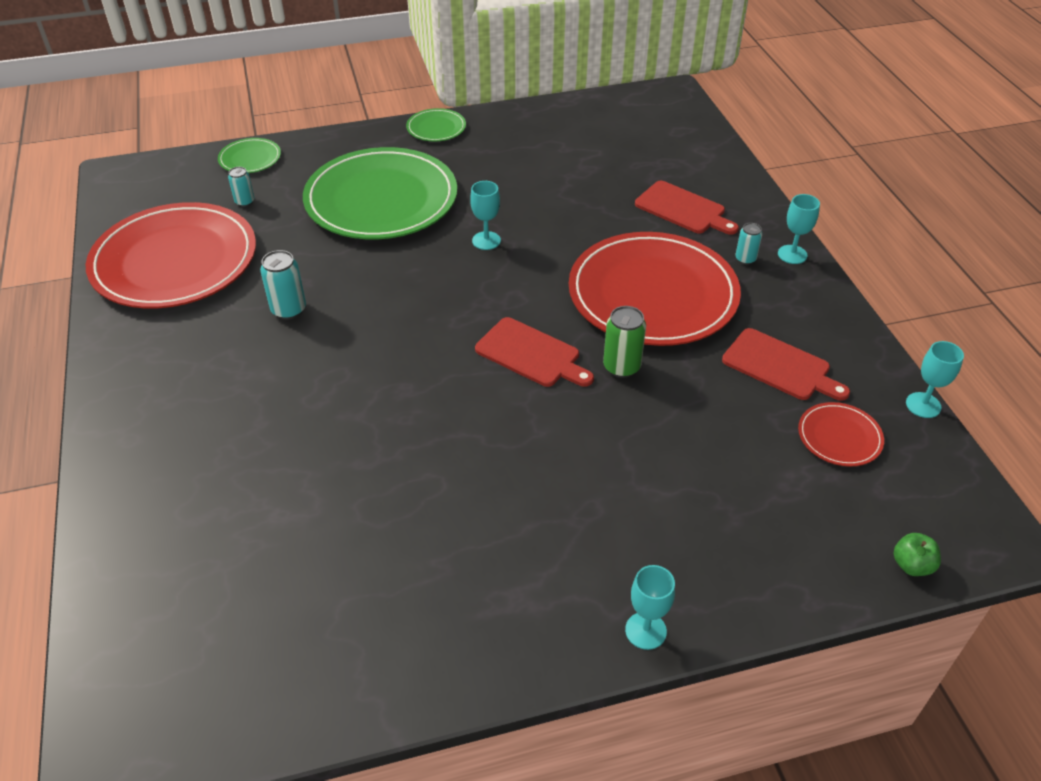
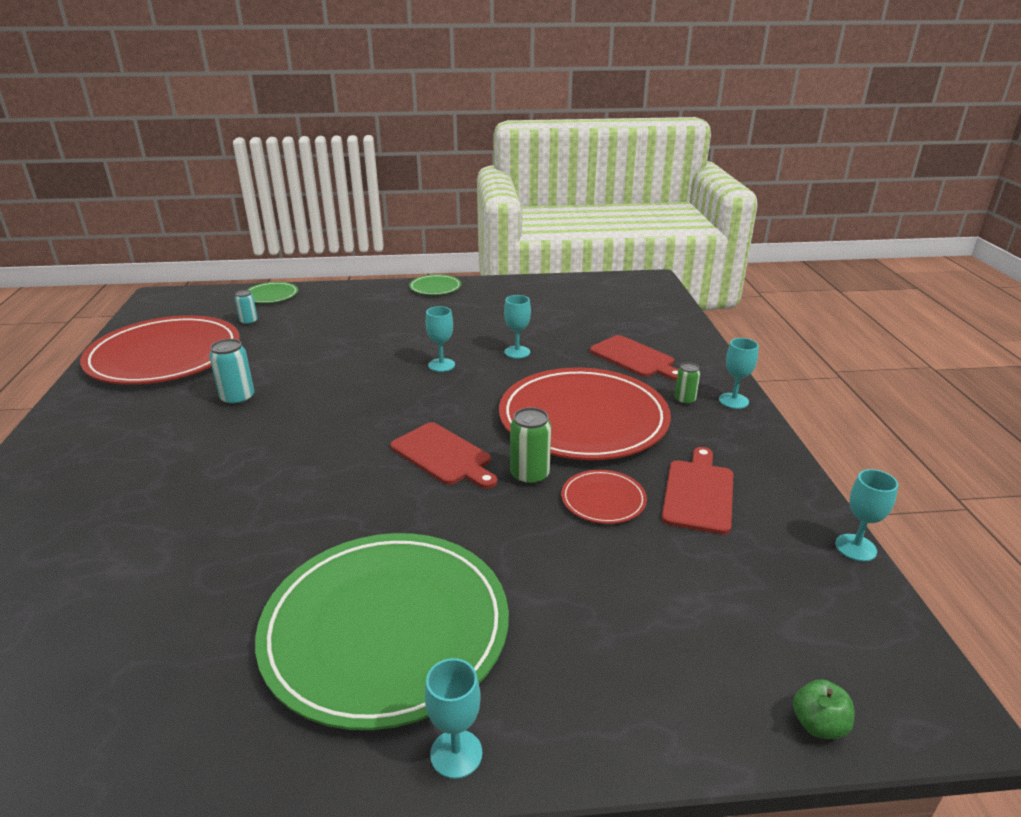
camera: 10 degrees right, 15 degrees down
green plate [303,147,457,239] -> green plate moved to [255,533,509,730]
red cutting board [722,328,850,401] -> red cutting board turned 120 degrees counterclockwise [662,447,734,535]
turquoise can [735,223,762,265] -> green can [675,362,700,405]
red plate [798,402,884,466] -> red plate moved to [561,470,647,524]
none -> turquoise goblet [504,295,531,359]

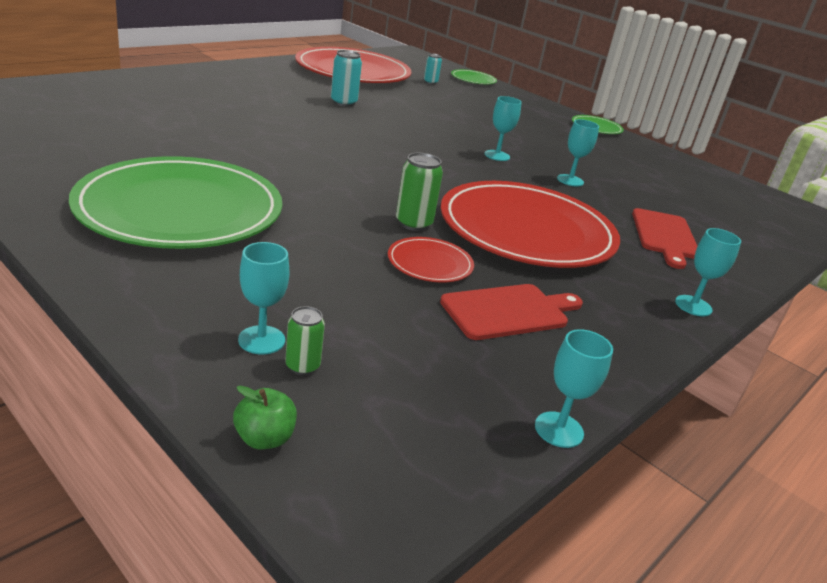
camera: 45 degrees right, 0 degrees up
red cutting board [390,422,497,489] -> none
turquoise goblet [425,658,482,779] -> turquoise goblet moved to [238,242,290,355]
green can [675,362,700,405] -> green can moved to [285,306,325,375]

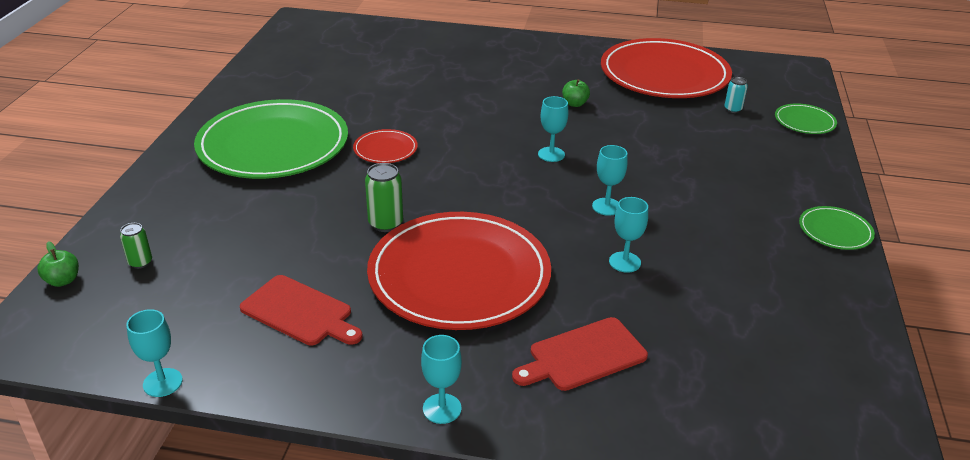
camera: 60 degrees right, 5 degrees up
turquoise goblet [238,242,290,355] -> turquoise goblet moved to [538,96,568,162]
turquoise can [331,50,362,107] -> green apple [562,79,590,107]
red plate [388,237,474,282] -> red plate moved to [353,129,418,163]

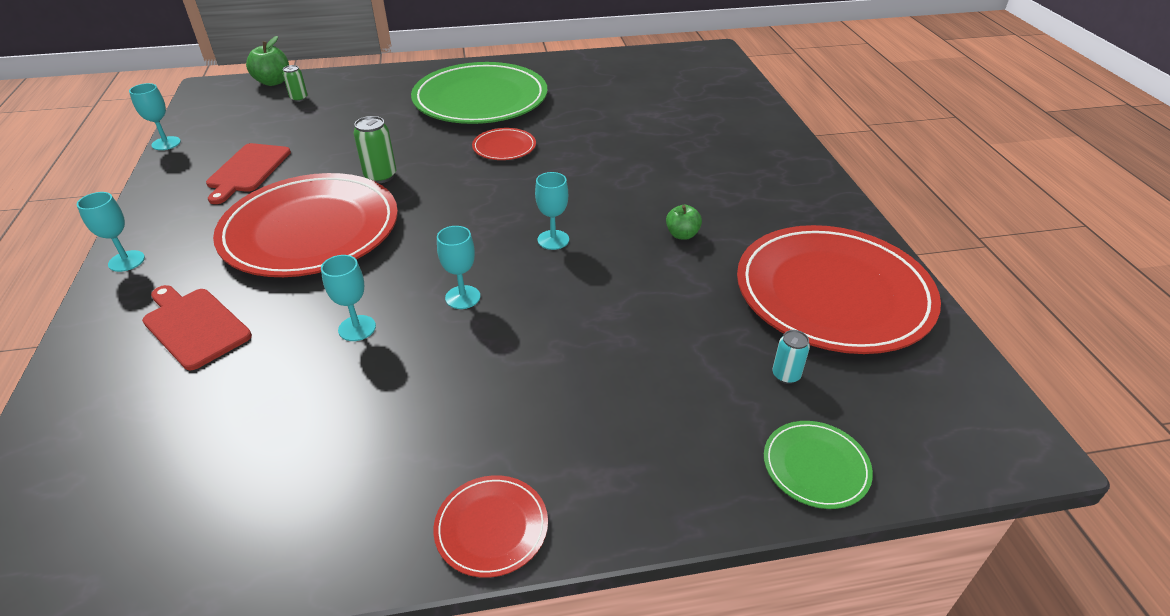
camera: 70 degrees right, 5 degrees up
green apple [37,241,79,287] -> green apple [246,36,289,86], size x1.52
green plate [799,206,875,250] -> red plate [433,475,548,578]

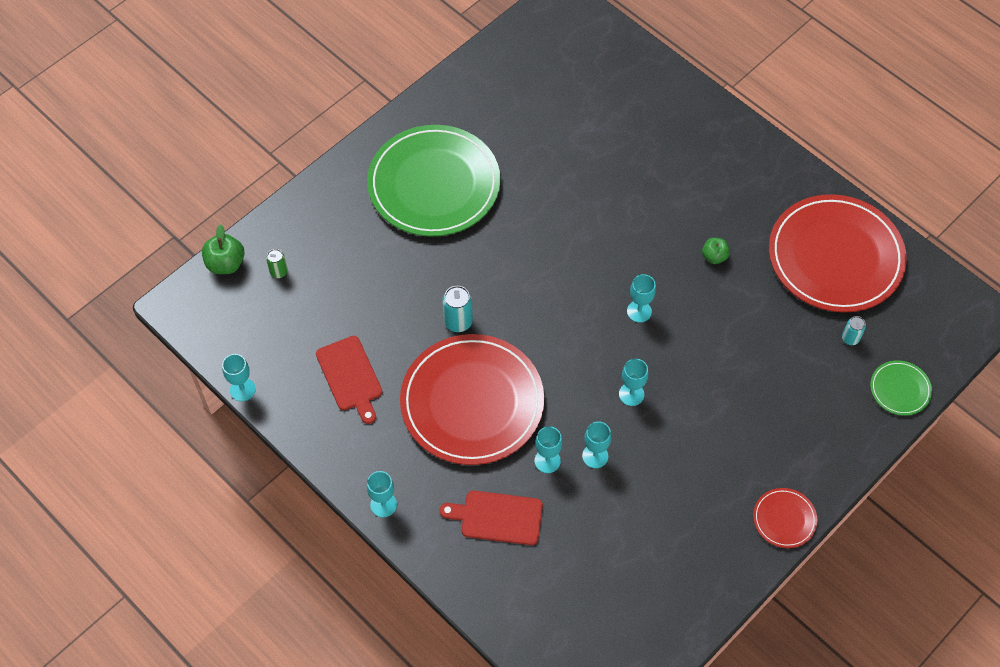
camera: 35 degrees left, 20 degrees up
green can [354,116,396,183] -> turquoise can [442,286,473,332]
red plate [472,128,536,160] -> none
none -> turquoise goblet [535,426,562,473]

